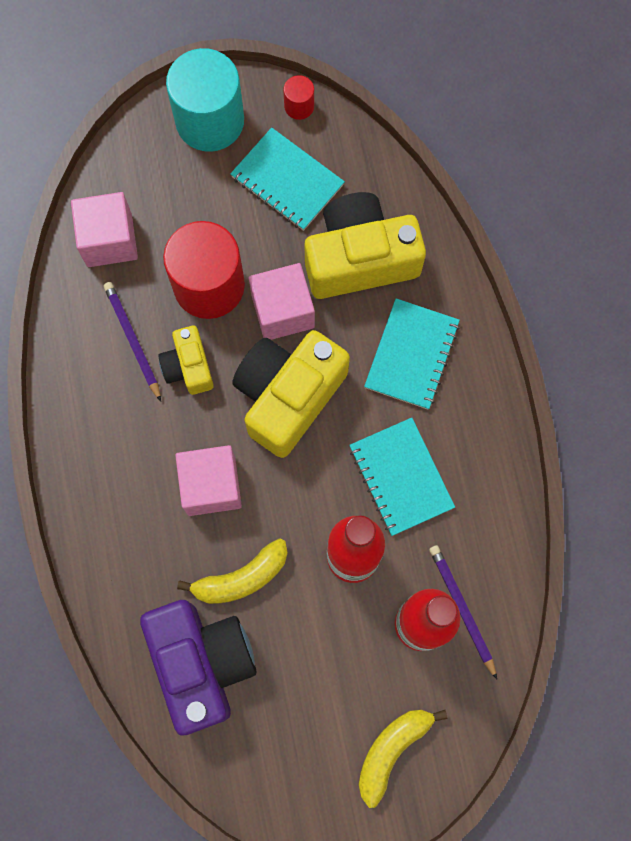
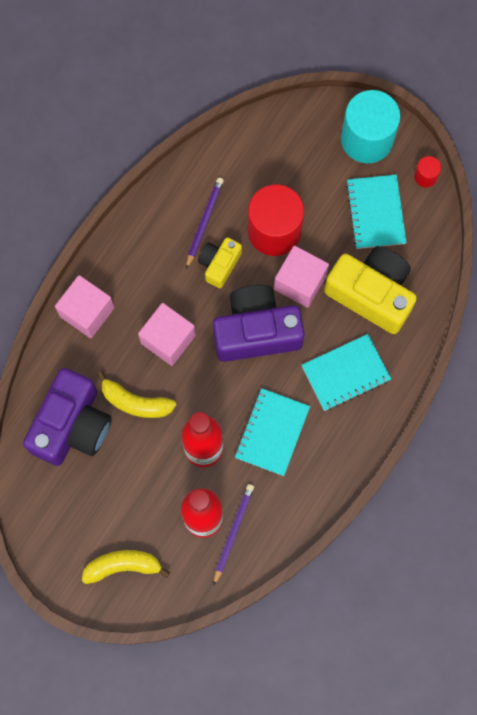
camera: 45 degrees right, 0 degrees up
pink cube [71,192,138,267] -> pink cube moved to [55,275,114,338]
yellow camera [232,330,350,458] -> purple camera [213,285,305,362]

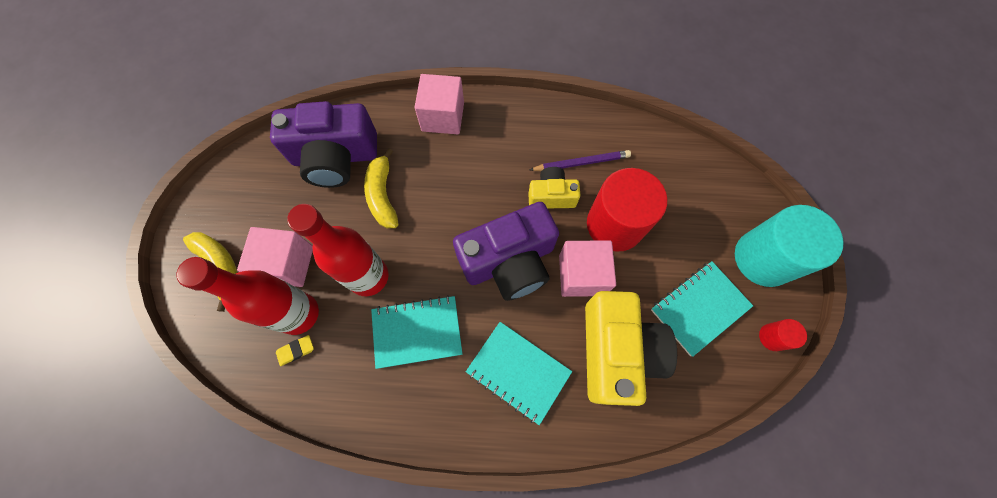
camera: 60 degrees right, 5 degrees down
pink cube [138,303,196,366] -> pink cube moved to [237,227,313,287]
purple camera [213,285,305,362] -> purple camera turned 105 degrees clockwise [453,202,559,301]
purple pencil [214,484,254,585] -> yellow eraser [276,335,314,366]

